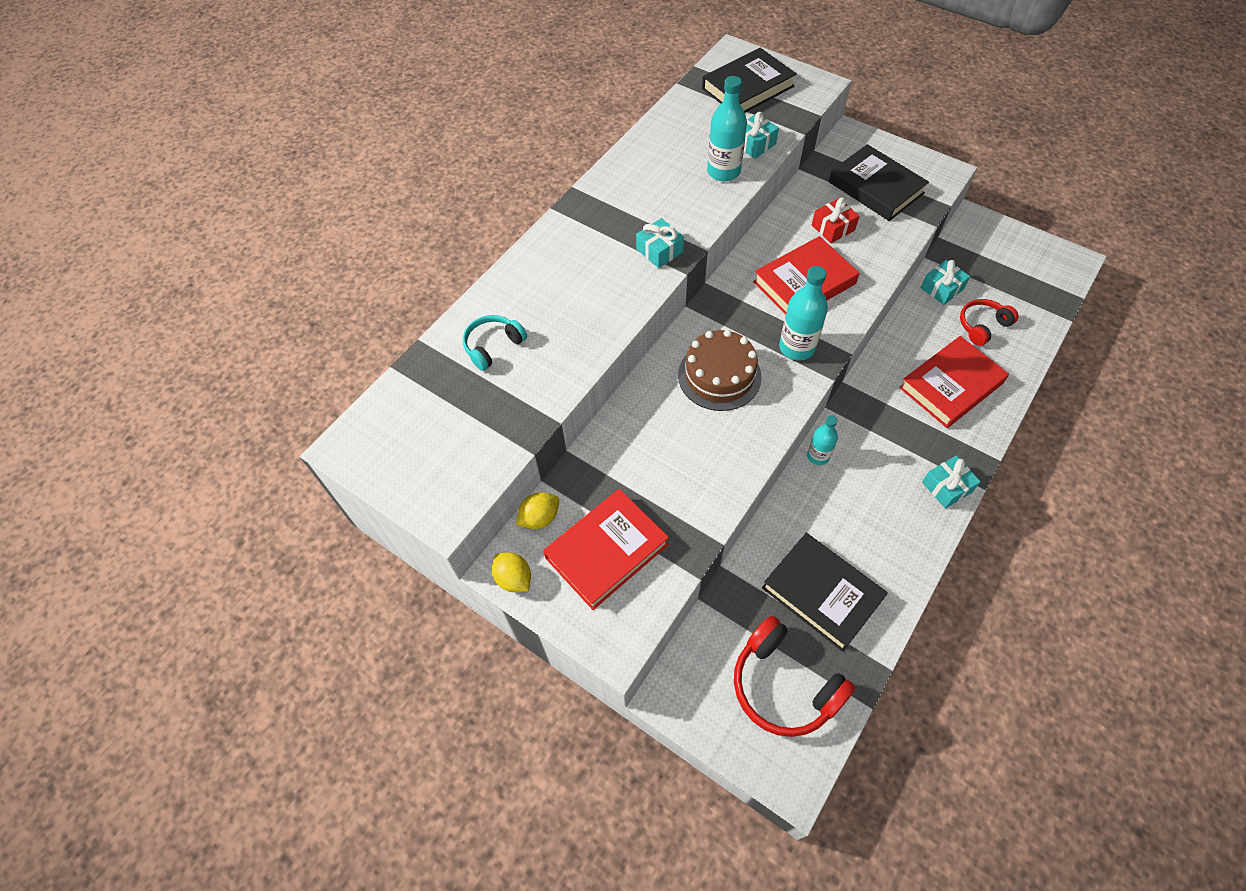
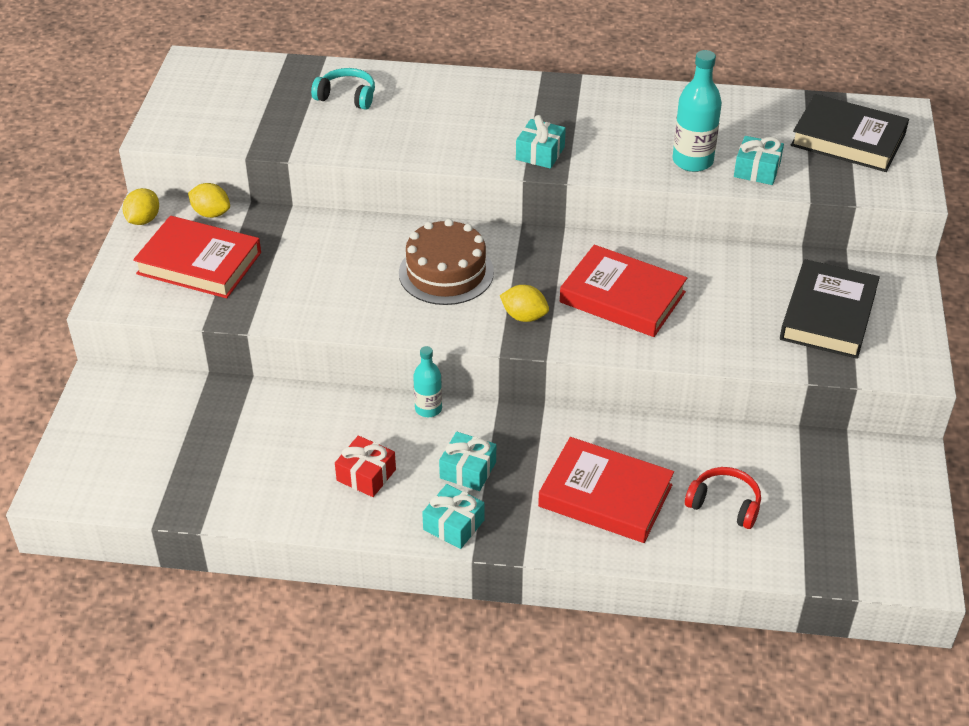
camera: 60 degrees right, 15 degrees down
red headphones [734,616,855,737] -> none
black book [762,533,888,652] -> none
turquoise bottle [779,266,828,361] -> yellow lemon [500,285,549,322]
red gift [812,198,859,243] -> red gift moved to [335,436,396,497]
turquoise gift [921,260,970,305] -> turquoise gift moved to [439,432,496,491]

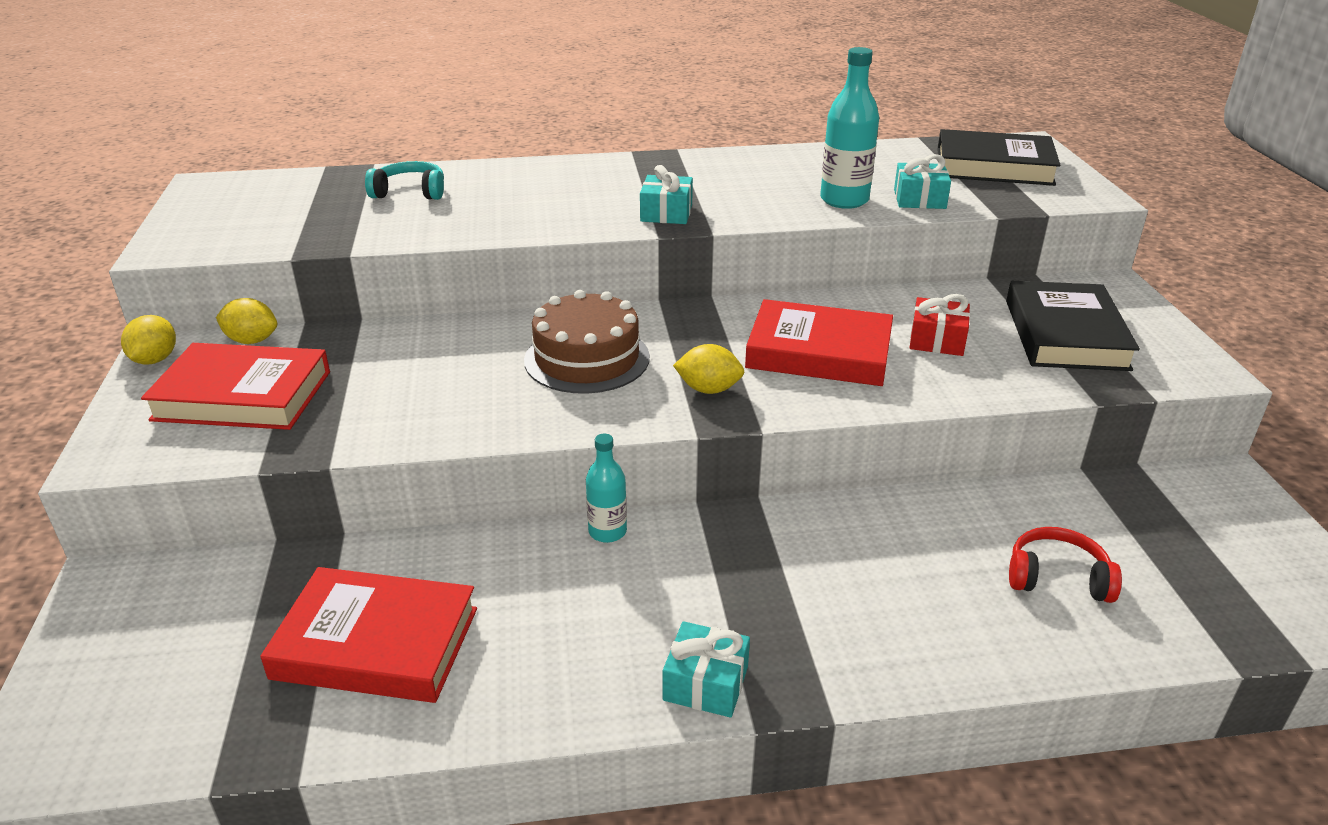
camera: 15 degrees left, 10 degrees down
red gift [335,436,396,497] -> red gift moved to [910,294,970,356]
turquoise gift [439,432,496,491] -> none
red book [538,437,674,543] -> red book moved to [260,567,477,703]

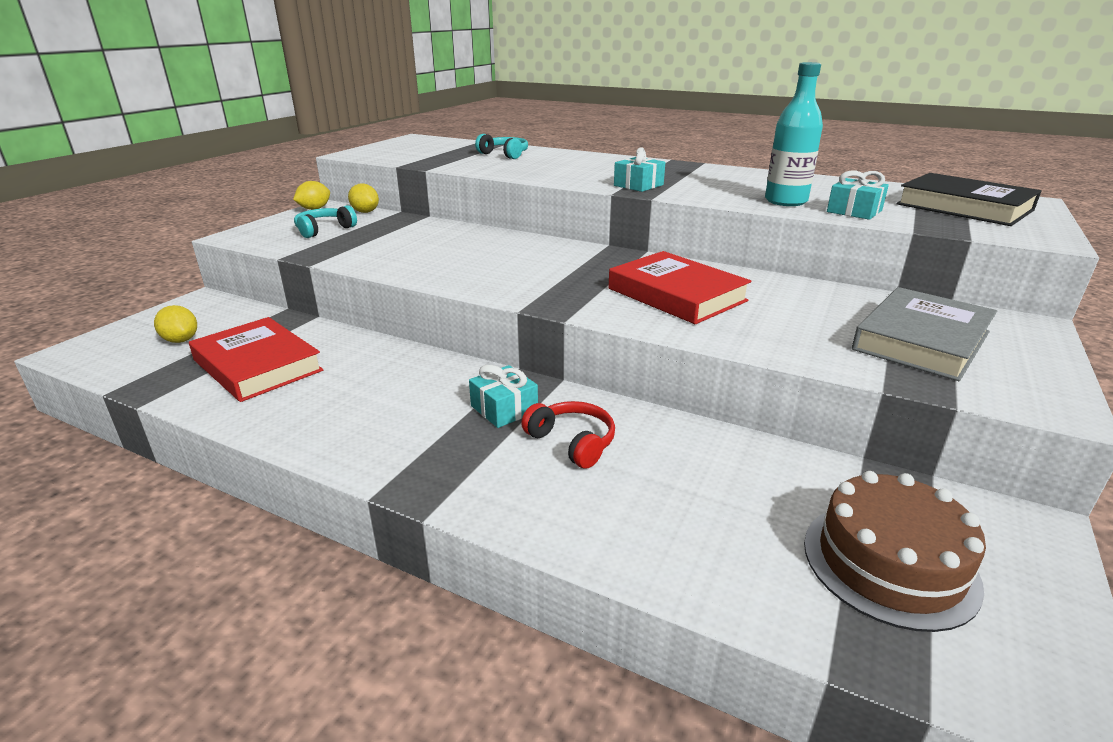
camera: 35 degrees right, 5 degrees down
red book [141,343,330,430] -> turquoise headphones [294,205,357,238]
brown cake [524,290,650,394] -> brown cake moved to [804,471,986,632]
turquoise bottle [586,434,627,543] -> none
turquoise gift [663,621,750,718] -> turquoise gift moved to [469,365,538,428]
yellow lemon [673,344,744,394] -> yellow lemon moved to [154,305,197,343]
red gift [910,294,970,356] -> none
black book [1006,281,1140,371] -> grey book [852,287,997,381]
red headphones [1009,527,1122,603] -> red headphones moved to [521,401,615,469]

